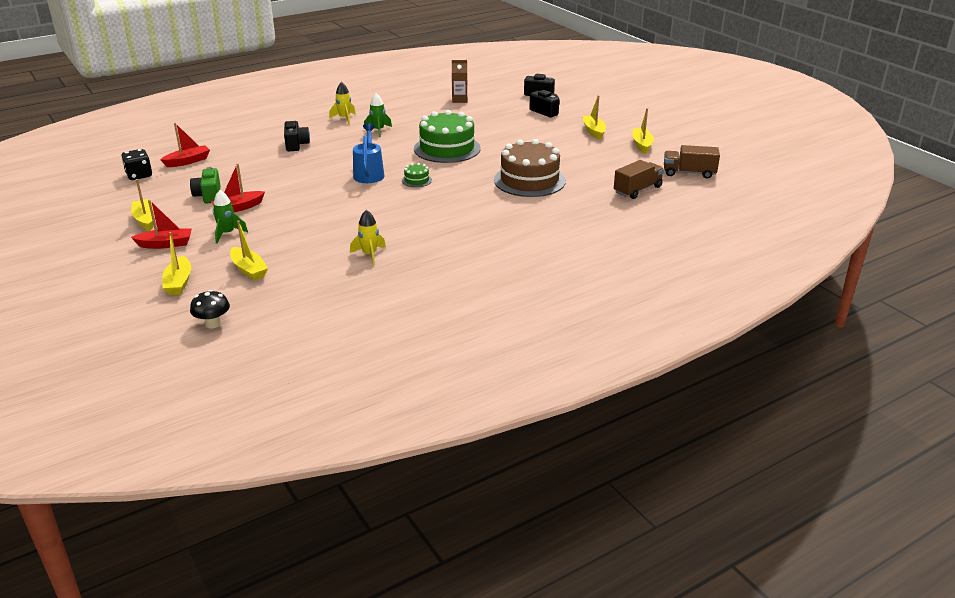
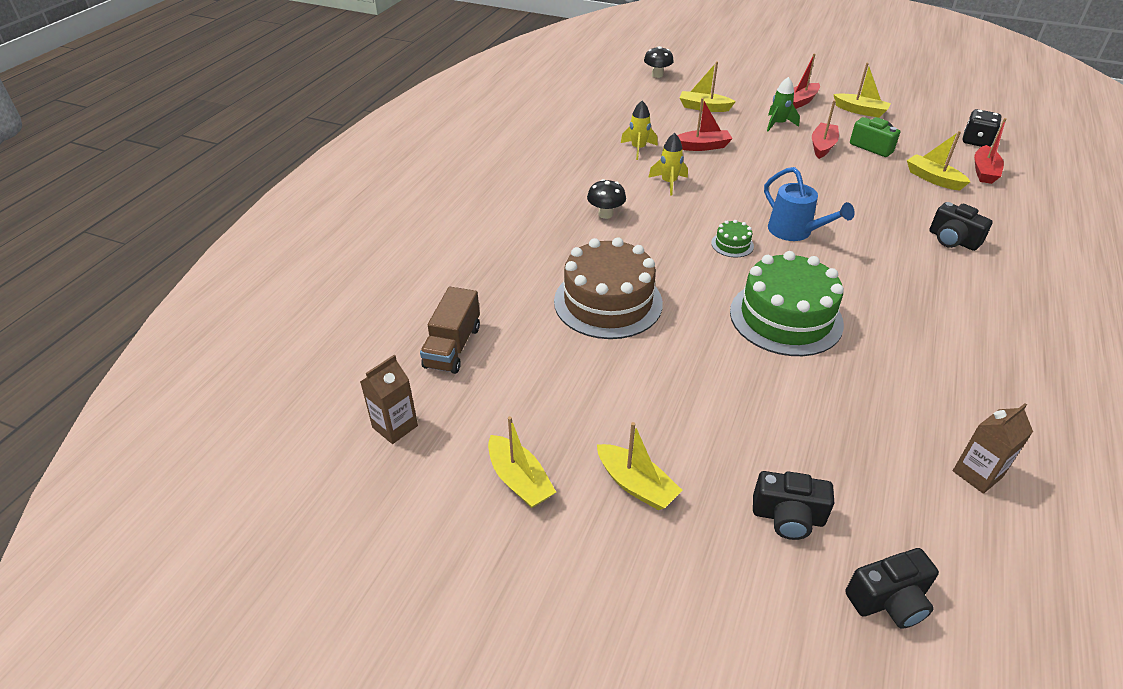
camera: 145 degrees right, 10 degrees up
yellow boat [162,232,191,295] -> yellow boat moved to [907,131,970,190]
yellow rocket [329,82,356,124] -> yellow rocket moved to [648,133,688,195]
green rocket [364,93,392,137] -> none
brown truck [664,145,720,179] -> brown carton [360,355,418,444]
none -> black mushroom [587,179,626,219]
none -> red boat [677,98,733,151]

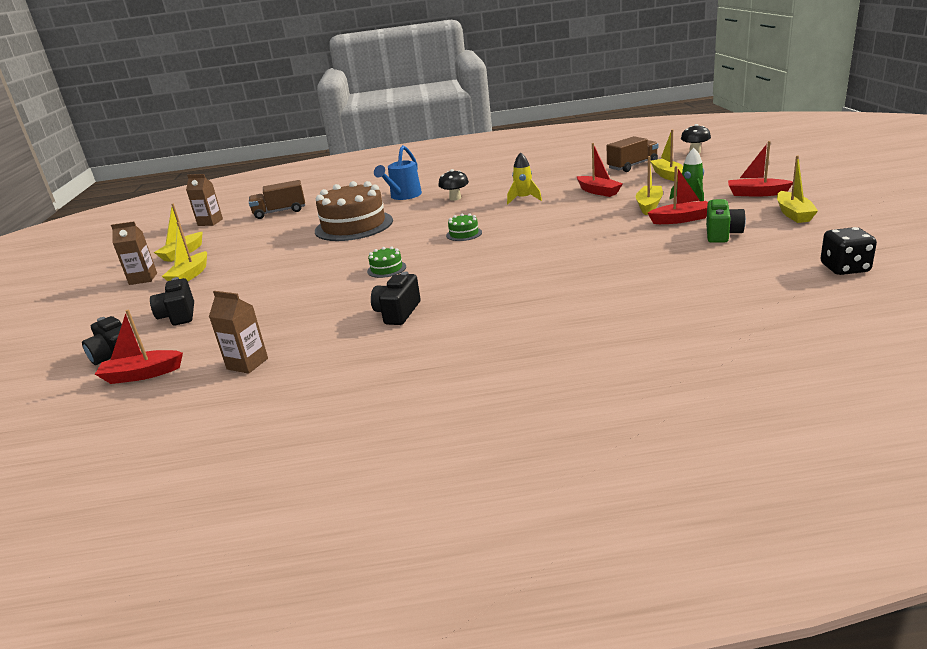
camera: 65 degrees right, 15 degrees down
yellow rocket [621,101,658,160] -> none
green cake [730,251,844,356] -> green cake [367,247,406,278], size x0.42
blue watering can [764,167,855,241] -> blue watering can moved to [374,145,422,200]
yellow boat [907,131,970,190] -> yellow boat moved to [636,156,663,215]
black camera [929,202,993,251] -> black camera moved to [371,272,421,325]
red boat [974,118,1007,184] -> red boat moved to [95,310,183,384]
none -> brown carton [111,221,157,285]
none -> brown truck [607,136,658,172]

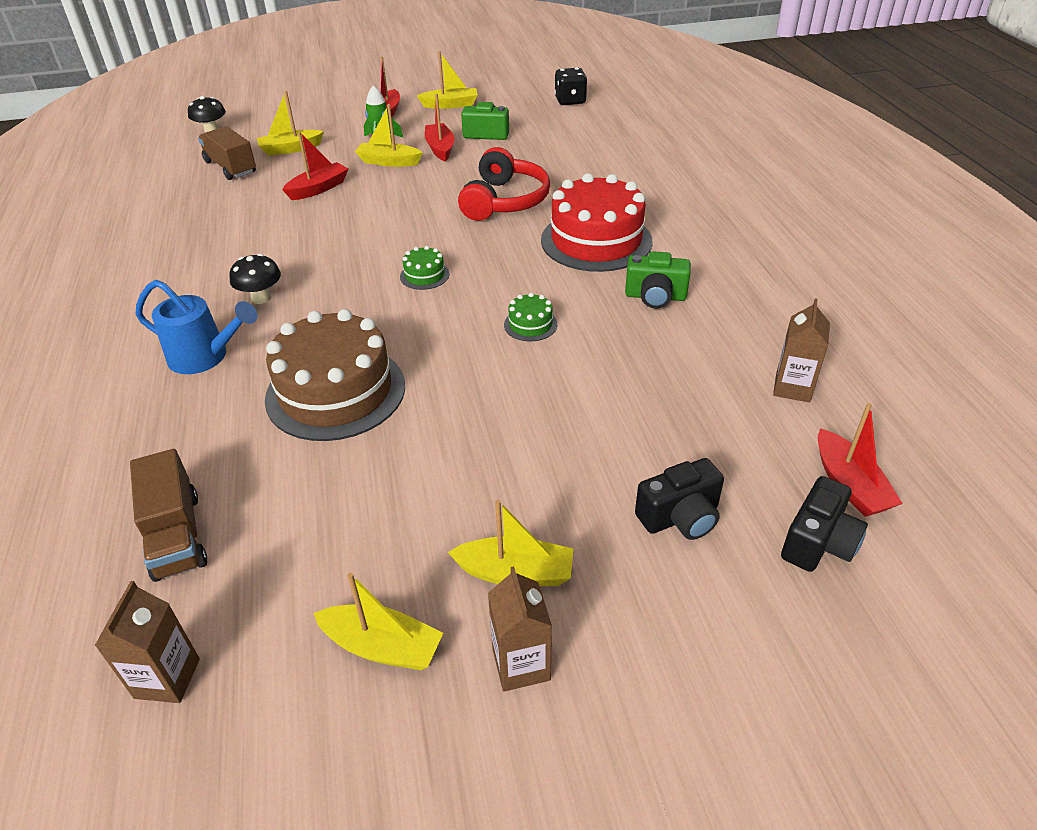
camera: 100 degrees left, 15 degrees up
black camera [371,272,421,325] -> green camera [625,251,691,309]
yellow rocket [507,152,542,204] -> none
none -> red headphones [458,147,550,221]
none -> red cake [541,173,653,272]

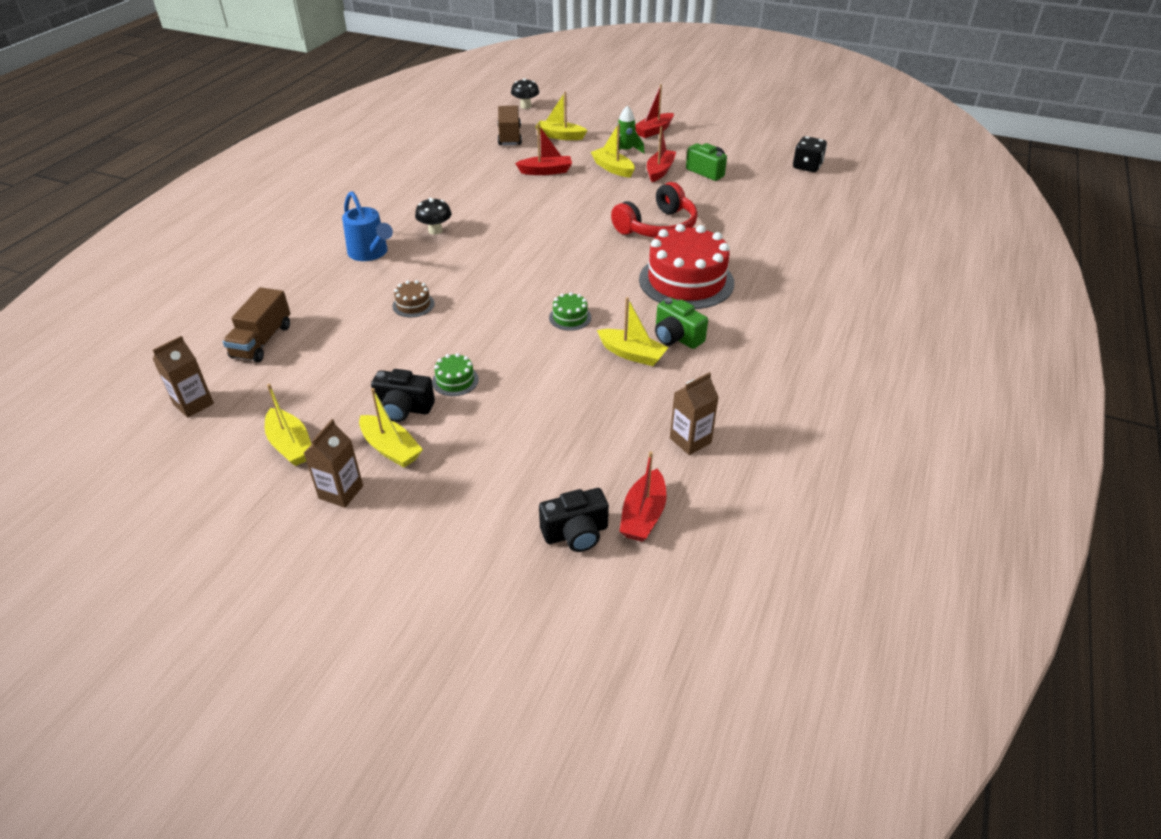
camera: 35 degrees right, 0 degrees up
brown cake [265,309,405,441] -> brown cake [392,280,435,317], size x0.42
green cake [400,246,449,290] -> green cake moved to [432,353,479,396]
yellow boat [417,51,478,109] -> yellow boat moved to [597,297,669,366]
black camera [635,458,724,540] -> black camera moved to [371,369,435,422]

